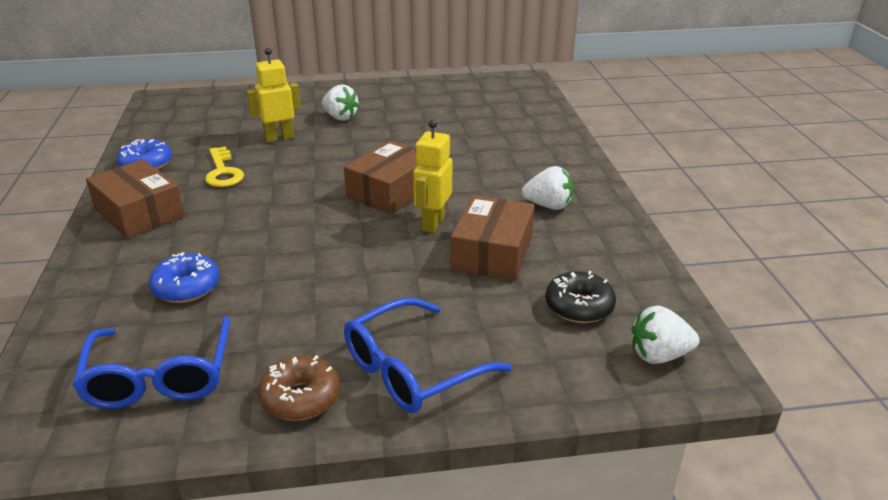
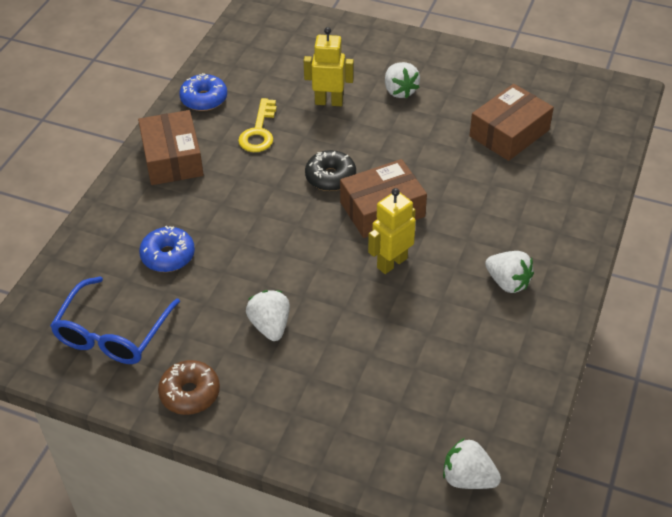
camera: 30 degrees right, 15 degrees up
blue glasses [344,298,512,413] -> none
brown box [450,195,535,281] -> brown box moved to [469,84,554,161]
black donut [545,271,616,323] -> black donut moved to [305,150,356,191]
none -> white strawberry [246,290,290,341]

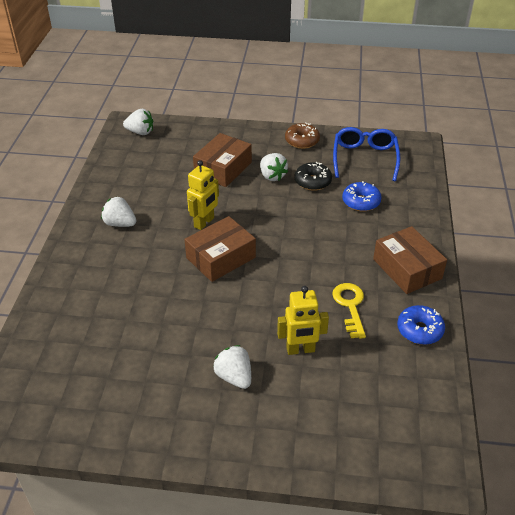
camera: 165 degrees right, 5 degrees down
black donut [305,150,356,191] -> black donut moved to [295,162,332,191]
brown box [469,84,554,161] -> brown box moved to [193,133,252,187]

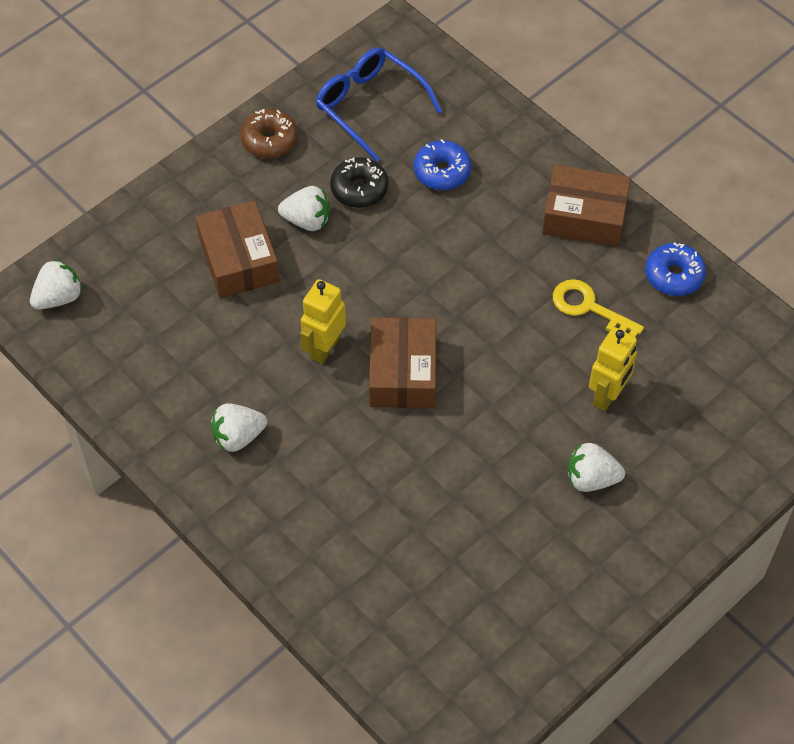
camera: 50 degrees left, 15 degrees up
yellow robot [187,160,219,230] -> yellow robot turned 135 degrees counterclockwise [300,279,346,364]

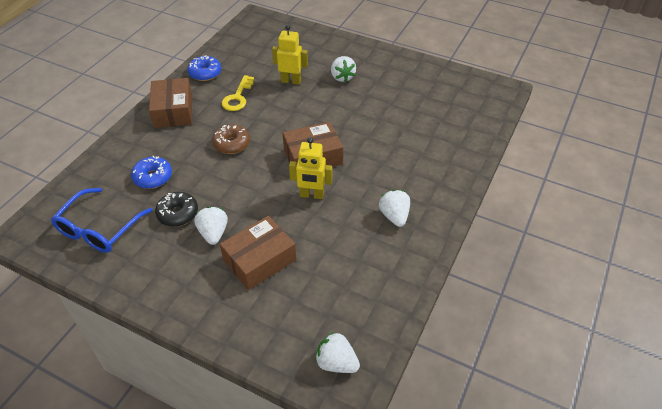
camera: 110 degrees left, 10 degrees down
white strawberry [211,403,267,452] -> white strawberry turned 150 degrees counterclockwise [379,190,410,227]
brown donut [240,109,298,158] -> brown donut moved to [212,124,250,154]

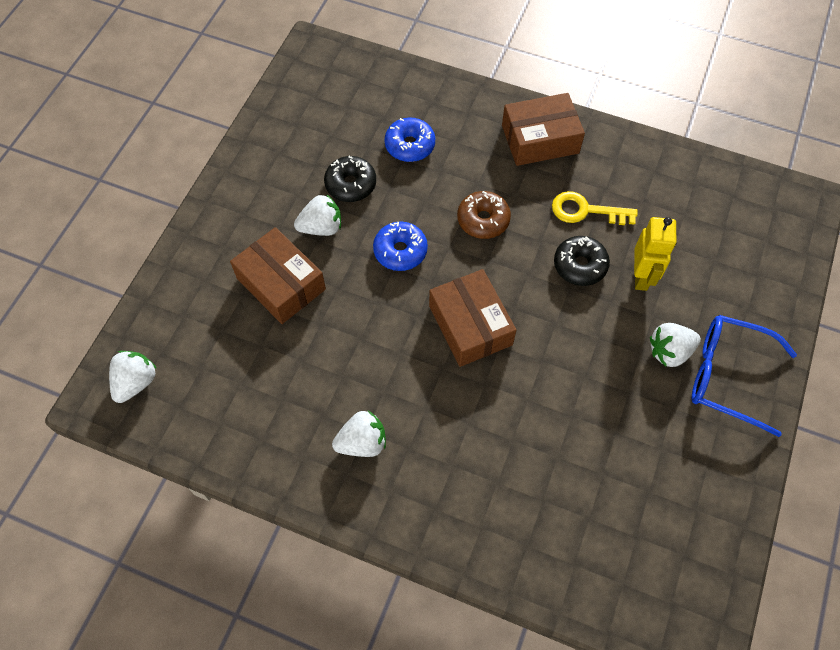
camera: 85 degrees right, 15 degrees up
blue glasses [51,188,153,253] -> blue glasses moved to [691,315,797,437]
blue donut [187,55,221,81] -> blue donut moved to [373,222,428,271]
yellow robot [289,137,332,199] -> none
none -> black donut [554,236,610,286]

